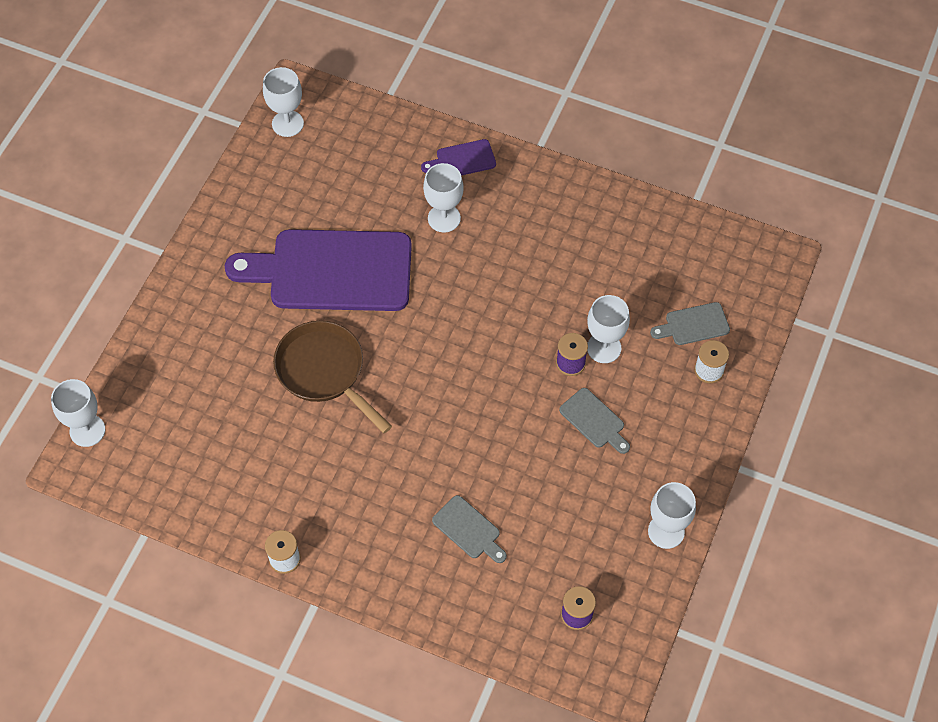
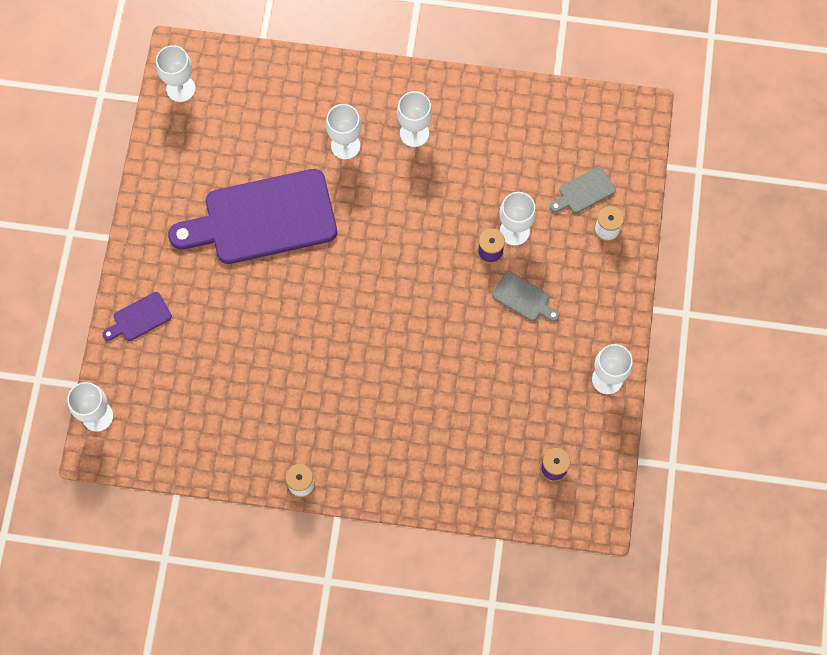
camera: 15 degrees left, 10 degrees up
brown pan [273,321,392,433] -> none
purple cutting board [421,139,496,176] -> purple cutting board moved to [102,292,172,341]
grey cutting board [432,495,507,563] -> none
none -> white goblet [397,91,432,147]

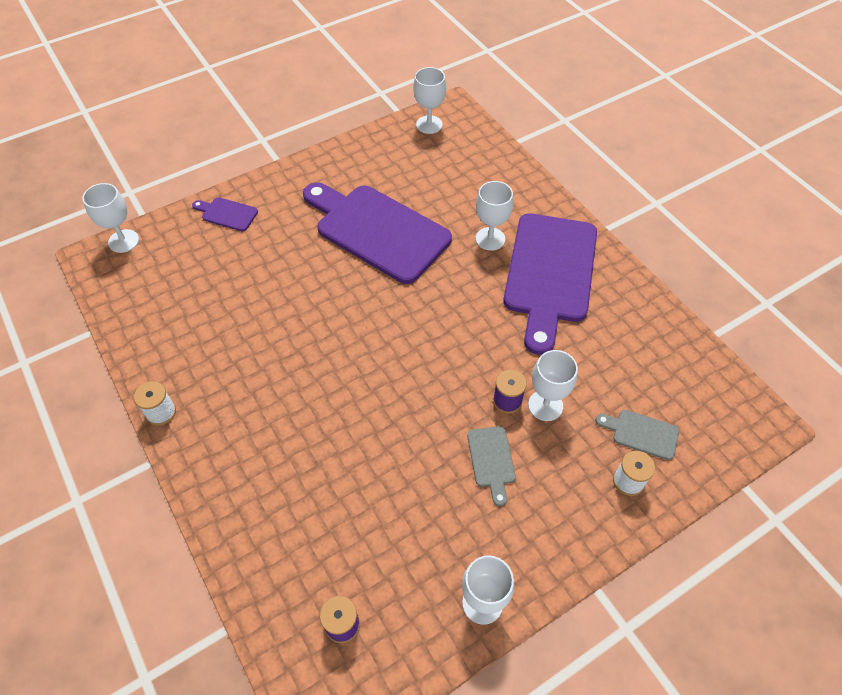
camera: 50 degrees right, 15 degrees down
white goblet [397,91,432,147] -> purple cutting board [503,213,597,355]

